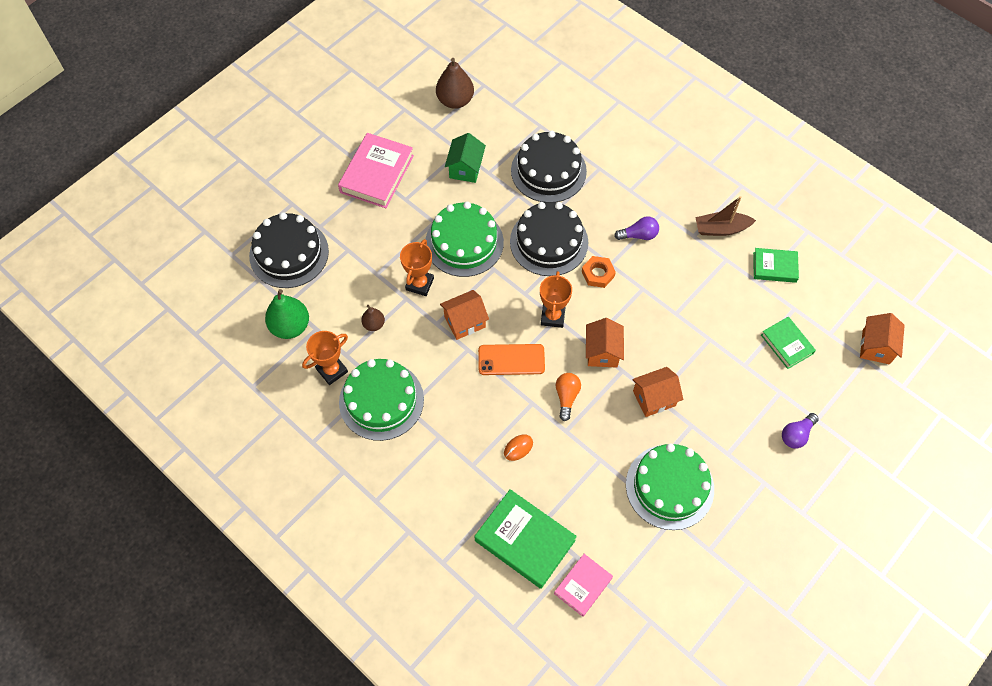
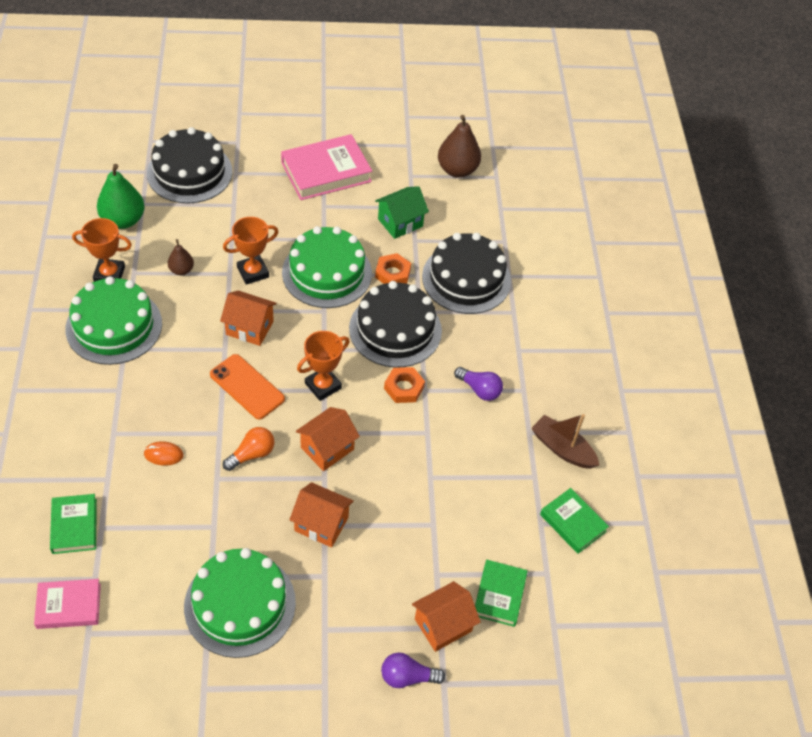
camera: 40 degrees right, 10 degrees down
green book [475,489,577,589] -> green book [50,494,97,554], size x0.59
orange house [860,313,905,364] -> orange house moved to [412,581,481,652]
none -> orange nut [375,253,411,284]

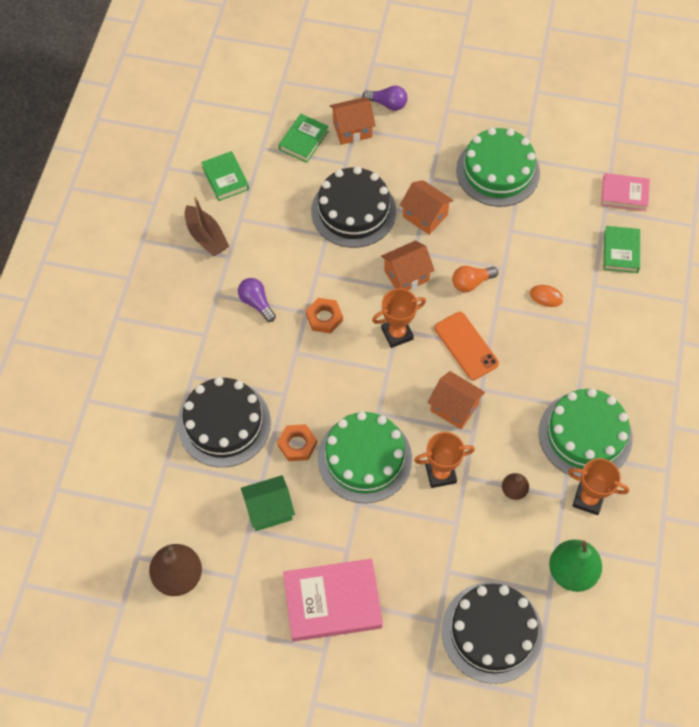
camera: 160 degrees left, 10 degrees up
black cake [349,281,442,368] -> black cake moved to [311,166,396,248]

